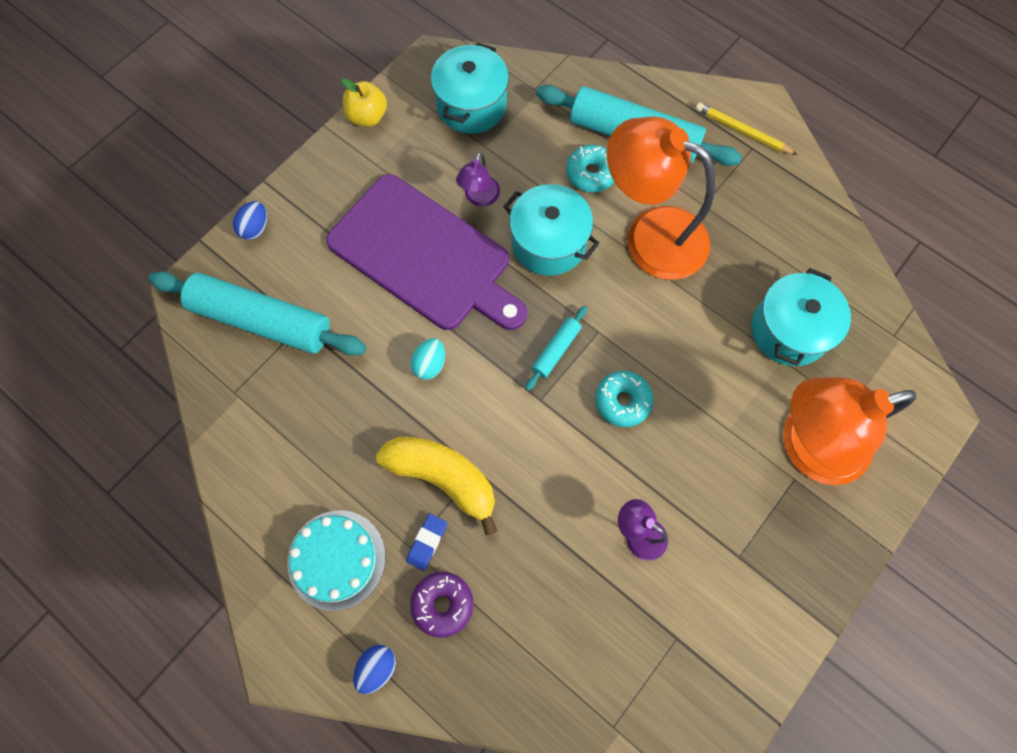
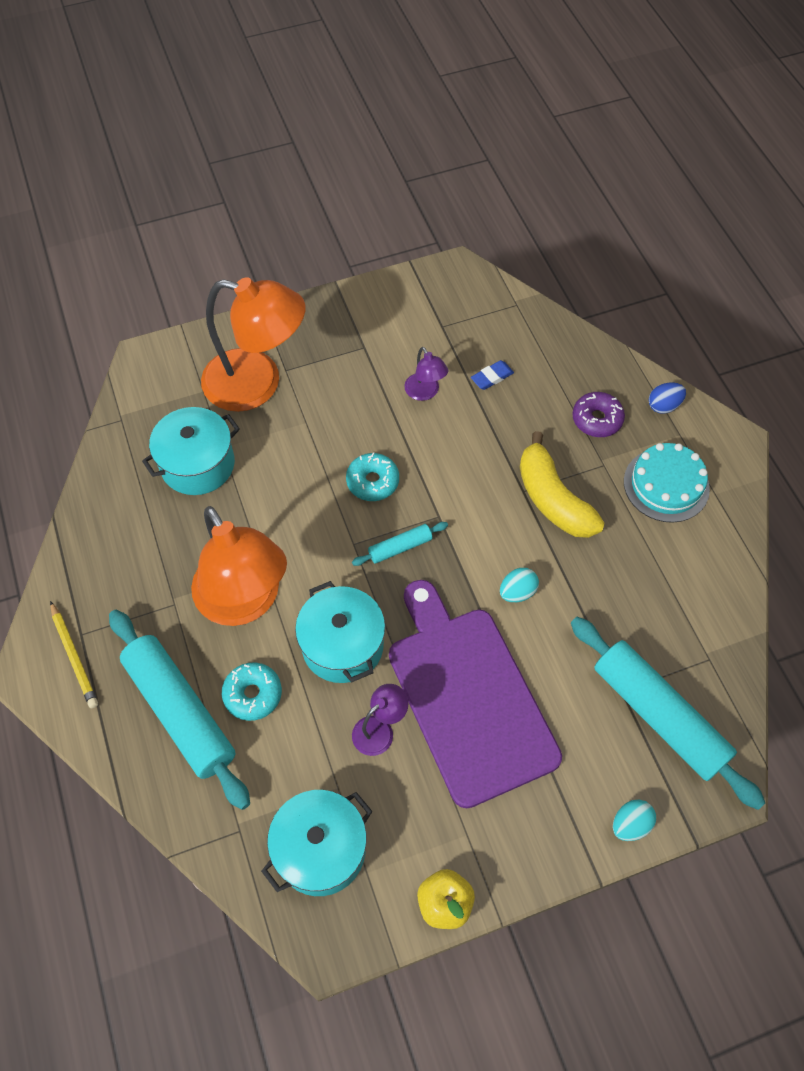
camera: 150 degrees left, 10 degrees down
blue egg [233,201,267,240] -> turquoise egg [613,800,656,841]
blue eraser [406,514,447,571] -> blue eraser moved to [471,360,514,390]

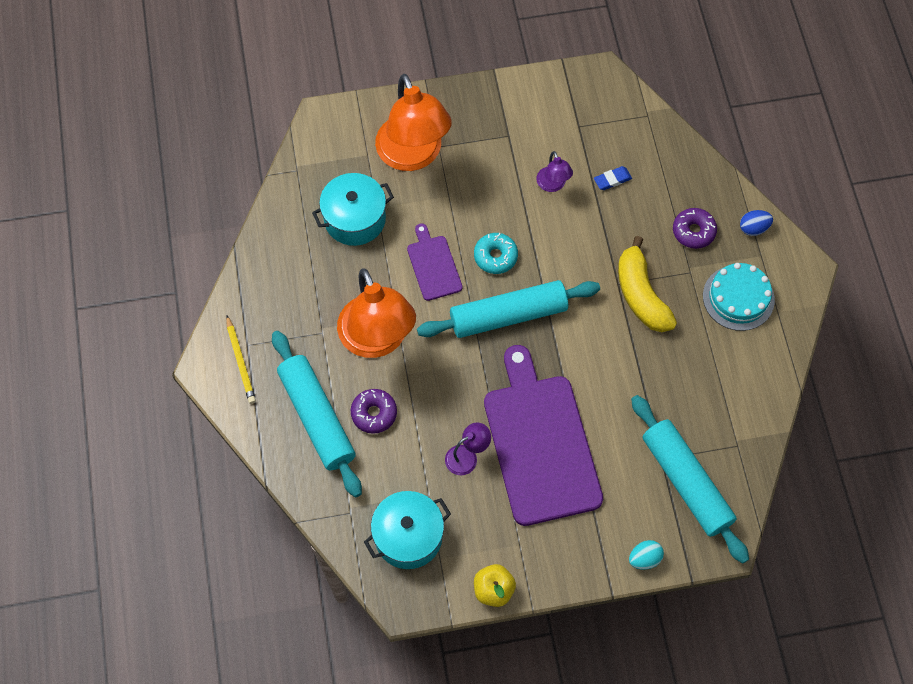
camera: 10 degrees right, 5 degrees up
orange lamp [201,277,305,412] -> orange lamp turned 45 degrees clockwise [375,74,452,171]
turquoise donut [222,662,282,721] -> purple donut [351,389,397,434]
turquoise pot [295,581,385,683] -> none
turquoise rolling pin [352,522,448,566] -> turquoise rolling pin [417,280,600,338], size x2.20
turquoise egg [500,568,539,602] -> none
none -> purple cutting board [407,223,462,301]

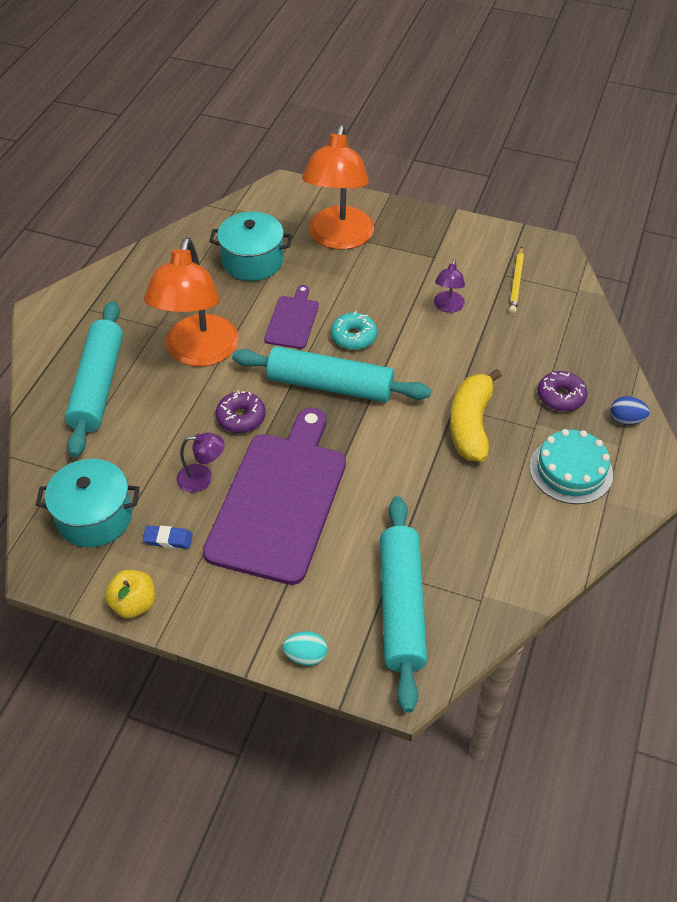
camera: 30 degrees right, 15 degrees down
yellow pencil [226,316,256,404] -> yellow pencil moved to [509,247,524,314]
purple donut [351,389,397,434] -> purple donut moved to [216,390,266,433]
blue eraser [594,166,632,190] -> blue eraser moved to [142,525,193,549]

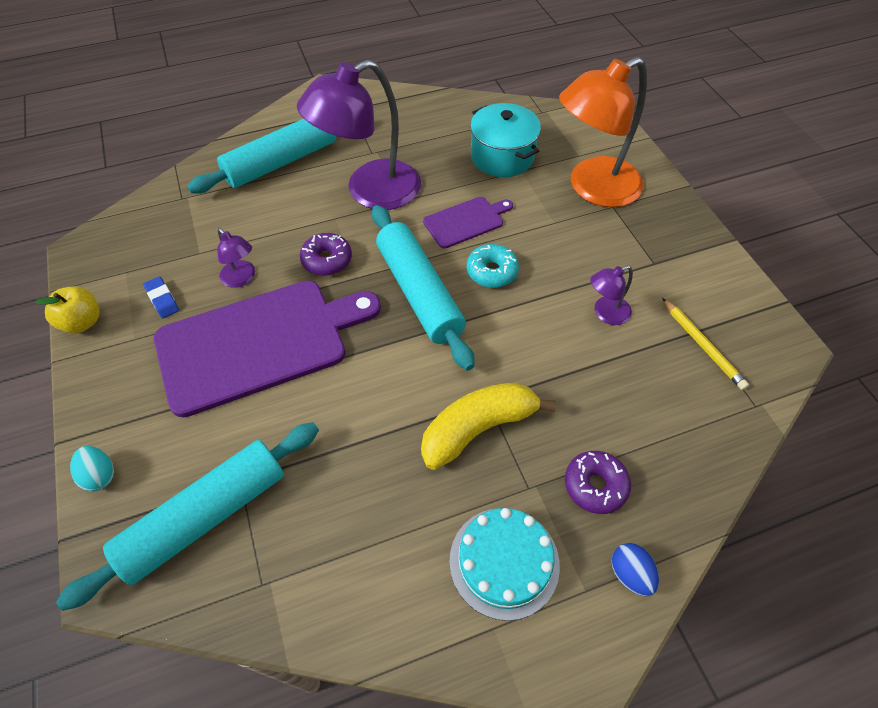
camera: 50 degrees right, 5 degrees up
turquoise pot [36,459,139,548] -> none
orange lamp [144,238,238,366] -> purple lamp [297,60,421,210]
yellow pencil [509,247,524,314] -> yellow pencil turned 90 degrees counterclockwise [662,298,749,390]

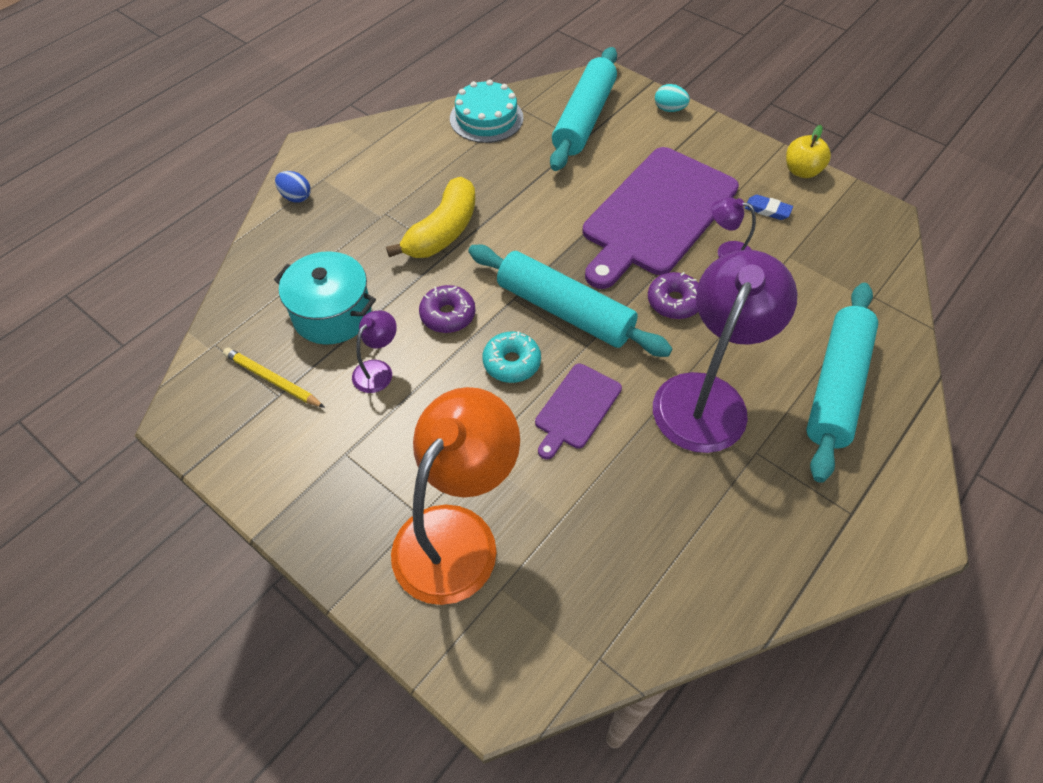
camera: 150 degrees right, 0 degrees up
turquoise cake [449,508,560,621] -> turquoise cake moved to [450,79,523,143]
turquoise pot [470,103,541,177] -> turquoise pot moved to [274,251,376,345]
purple donut [565,451,631,514] -> purple donut moved to [419,285,475,333]

